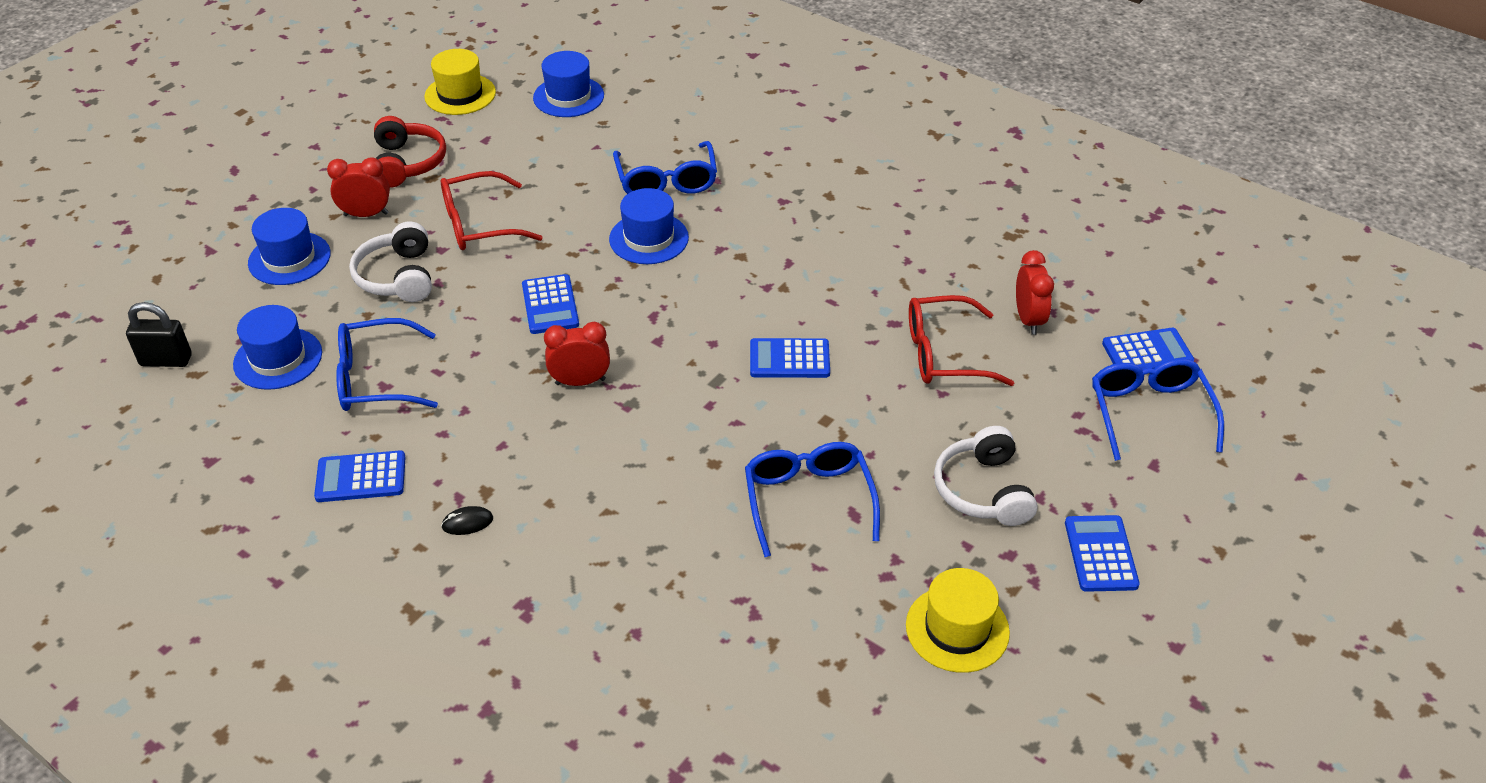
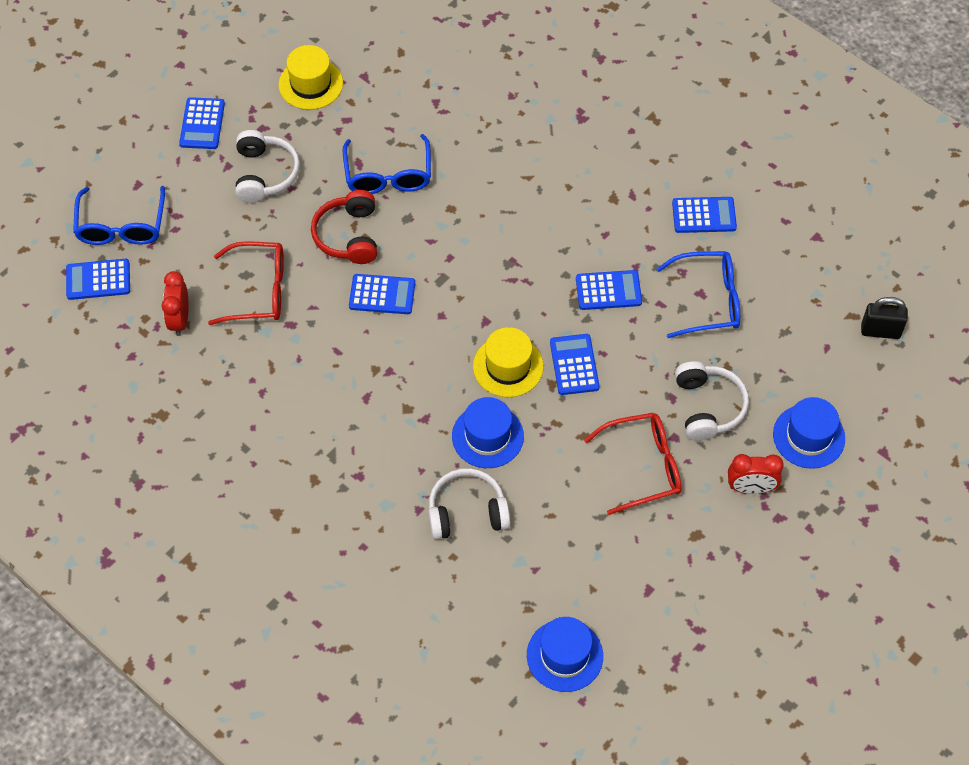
camera: 175 degrees left, 15 degrees up
blue hat [233,305,322,390] -> none
red headphones [374,116,446,188] -> red headphones moved to [311,190,377,264]
yellow hat [424,49,496,115] -> yellow hat moved to [473,327,544,397]
black mouse [441,506,493,535] -> none
red clock [544,322,610,386] -> none
blue glasses [613,141,717,194] -> white headphones [428,468,511,540]
none -> blue calculator [576,270,642,310]

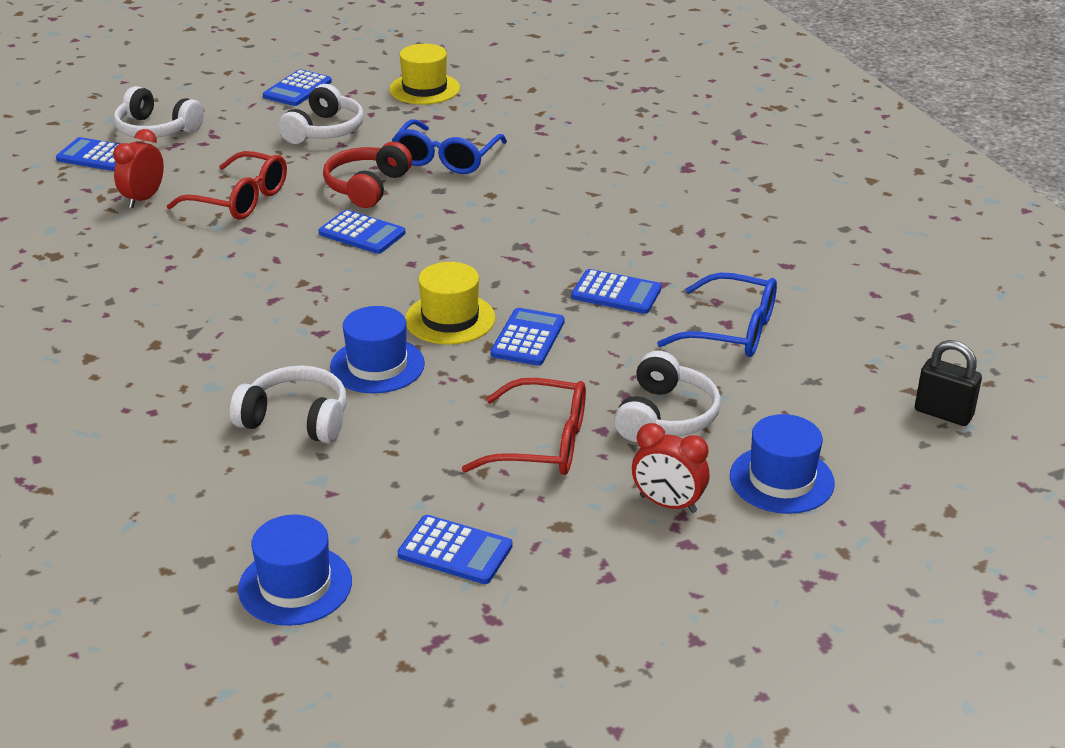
camera: 25 degrees right, 25 degrees down
blue glasses [73,186,165,245] -> white headphones [114,86,204,138]
blue calculator [672,197,737,233] -> blue calculator moved to [398,515,513,584]

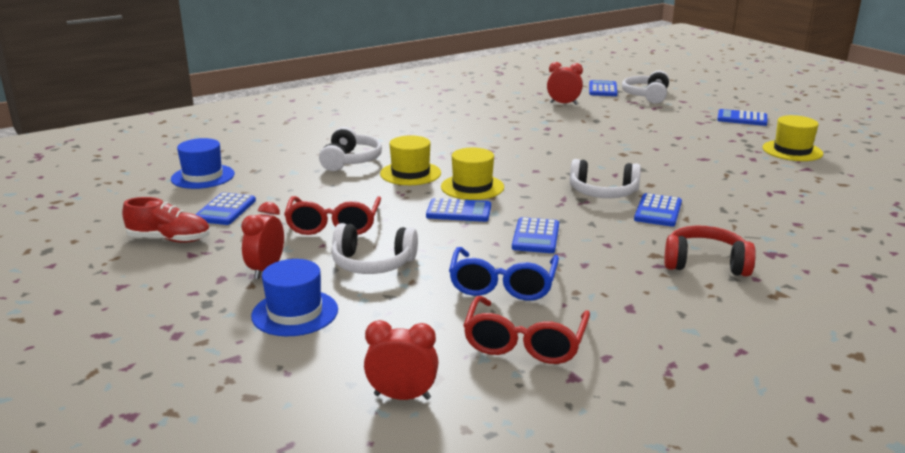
camera: 80 degrees right, 10 degrees down
red glasses [167,151,287,220] -> red glasses moved to [463,296,590,364]
white headphones [278,84,364,144] -> white headphones moved to [570,159,641,198]
blue calculator [319,210,405,254] -> blue calculator moved to [634,193,682,227]
red headphones [323,142,412,208] -> red headphones moved to [664,226,756,276]
blue hat [330,306,425,393] -> yellow hat [380,135,441,185]
blue glasses [392,119,507,174] -> none
black padlock [915,340,982,426] -> red clock [364,320,439,400]
none -> red shoe [122,197,210,243]

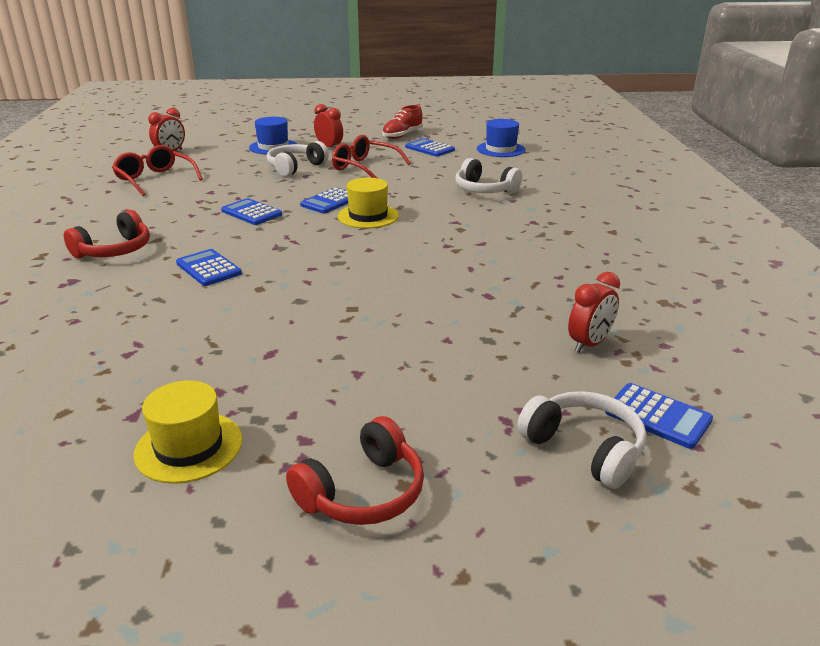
camera: 120 degrees right, 5 degrees up
yellow hat [380,135,441,185] -> none
blue glasses [449,247,559,301] -> none
white headphones [570,159,641,198] -> none
blue calculator [717,109,768,126] -> red headphones [286,416,424,525]

